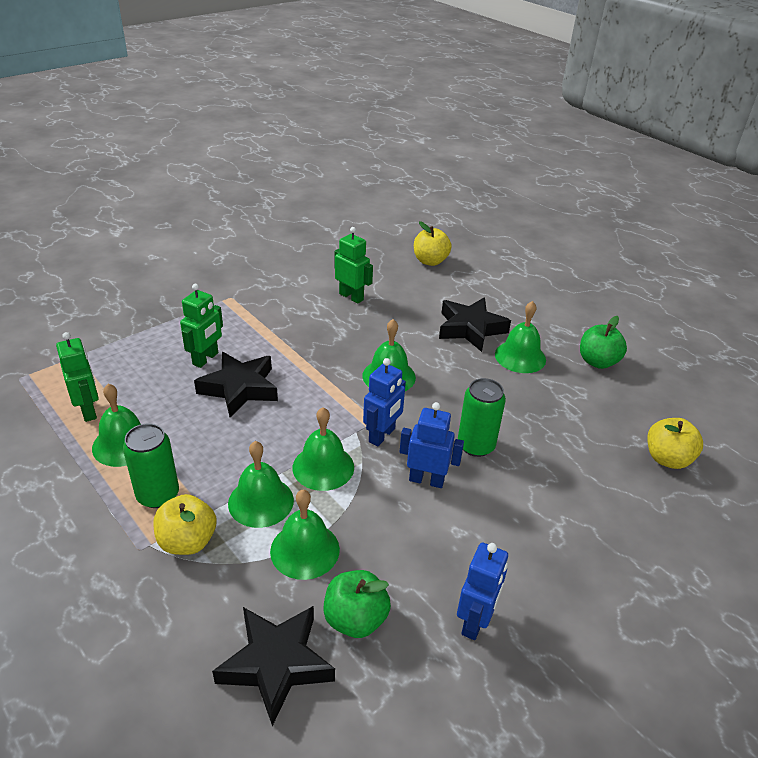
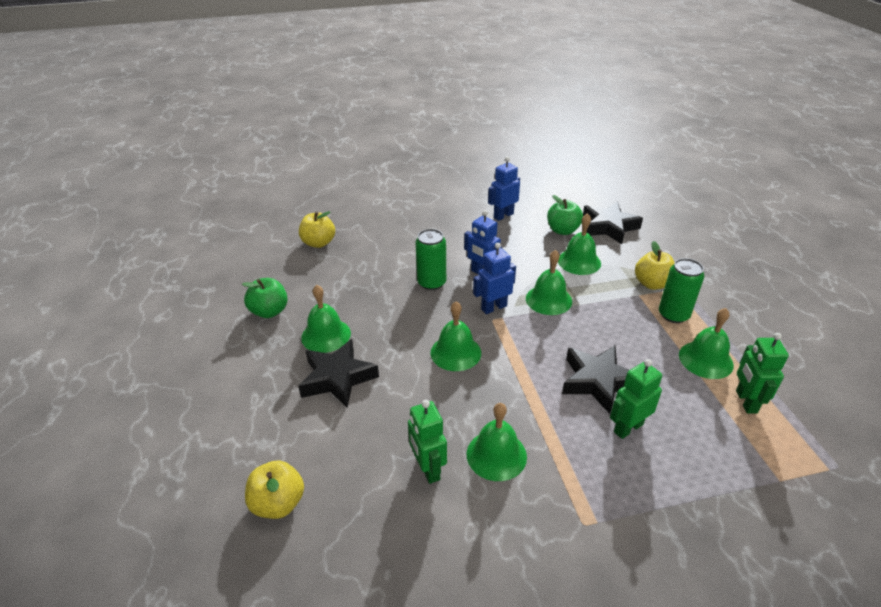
camera: 150 degrees left, 0 degrees up
green bell [228,441,294,528] -> green bell moved to [467,403,527,481]

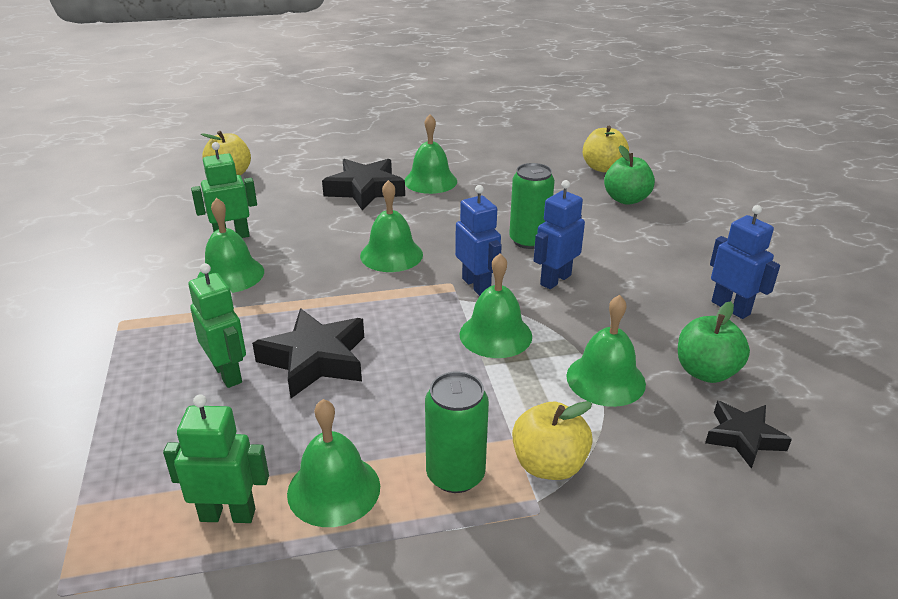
camera: 90 degrees right, 5 degrees down
green apple [242,278,288,318] -> green apple moved to [604,145,655,205]
black star [583,202,643,244] -> black star [705,401,792,469], size x0.62

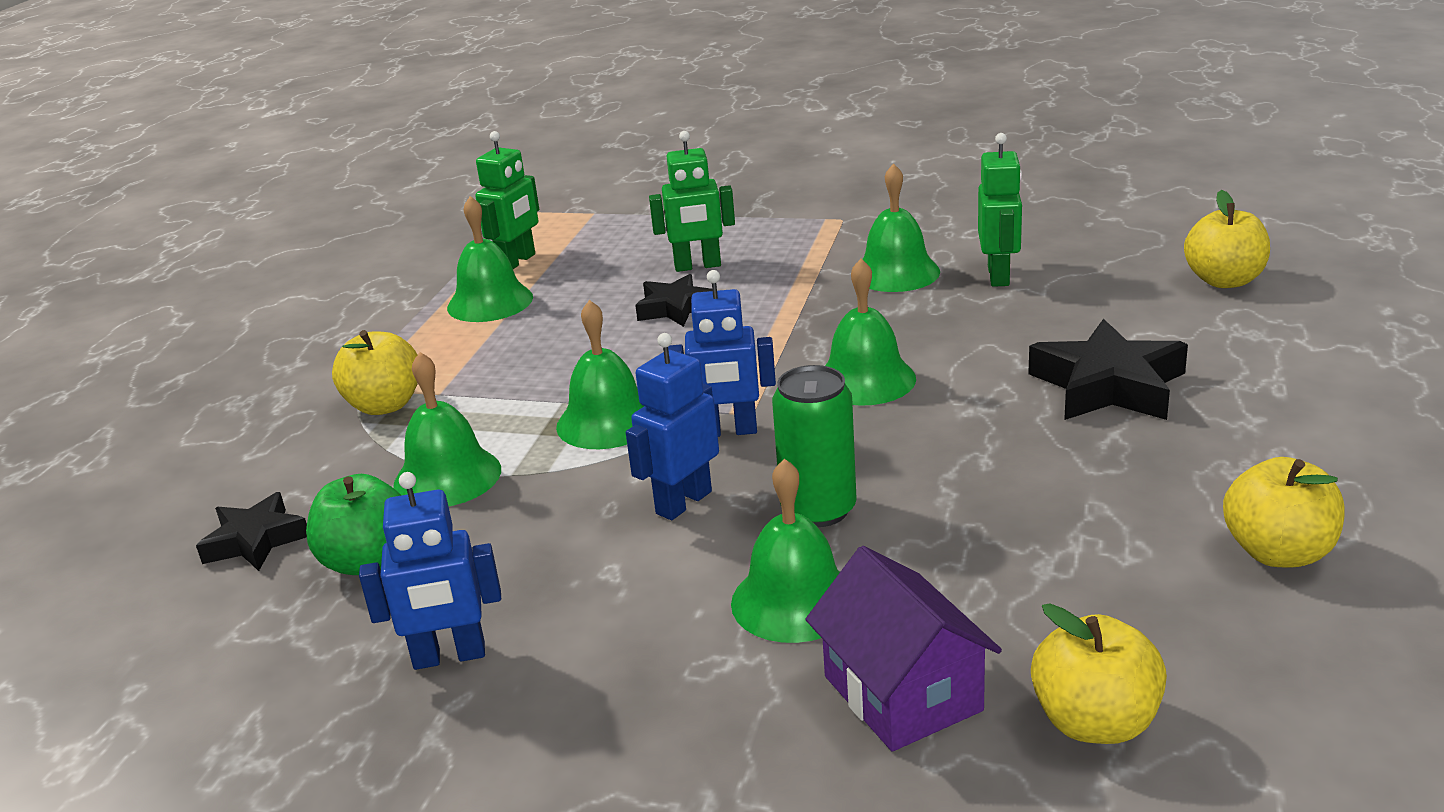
camera: 120 degrees right, 5 degrees down
black star [252,308,364,398] -> black star [635,274,712,327], size x0.62
green bell [405,114,457,194] -> green bell moved to [731,459,840,643]
green can [425,372,489,493] -> none
blue robot [534,180,585,289] -> blue robot turned 120 degrees counterclockwise [626,333,719,520]
green apple [604,145,655,205] -> purple house [805,546,1002,752]
none -> yellow apple [1223,457,1345,567]

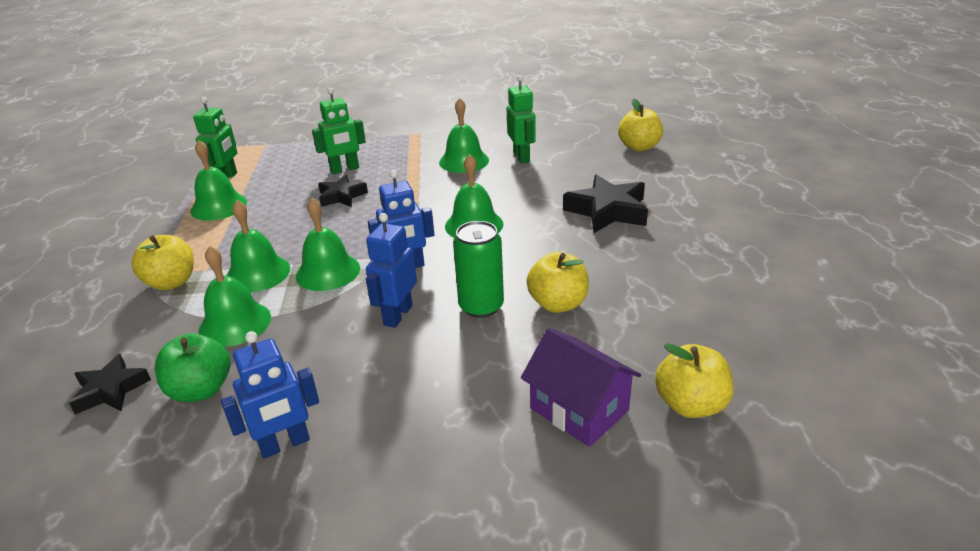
camera: 20 degrees left, 5 degrees up
green bell [731,459,840,643] -> green bell moved to [226,200,290,293]
yellow apple [1223,457,1345,567] -> yellow apple moved to [527,252,589,313]

